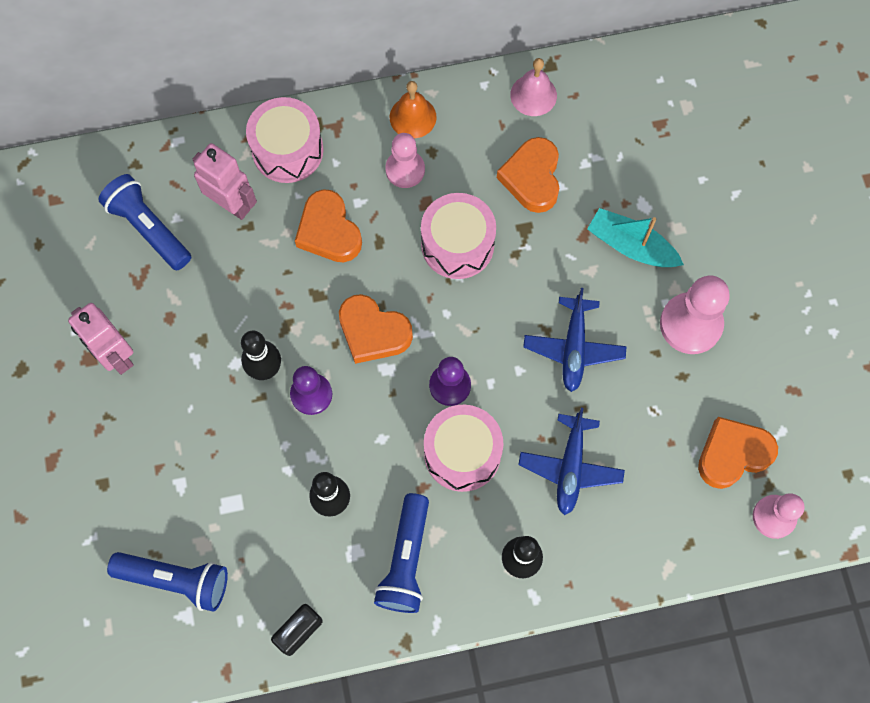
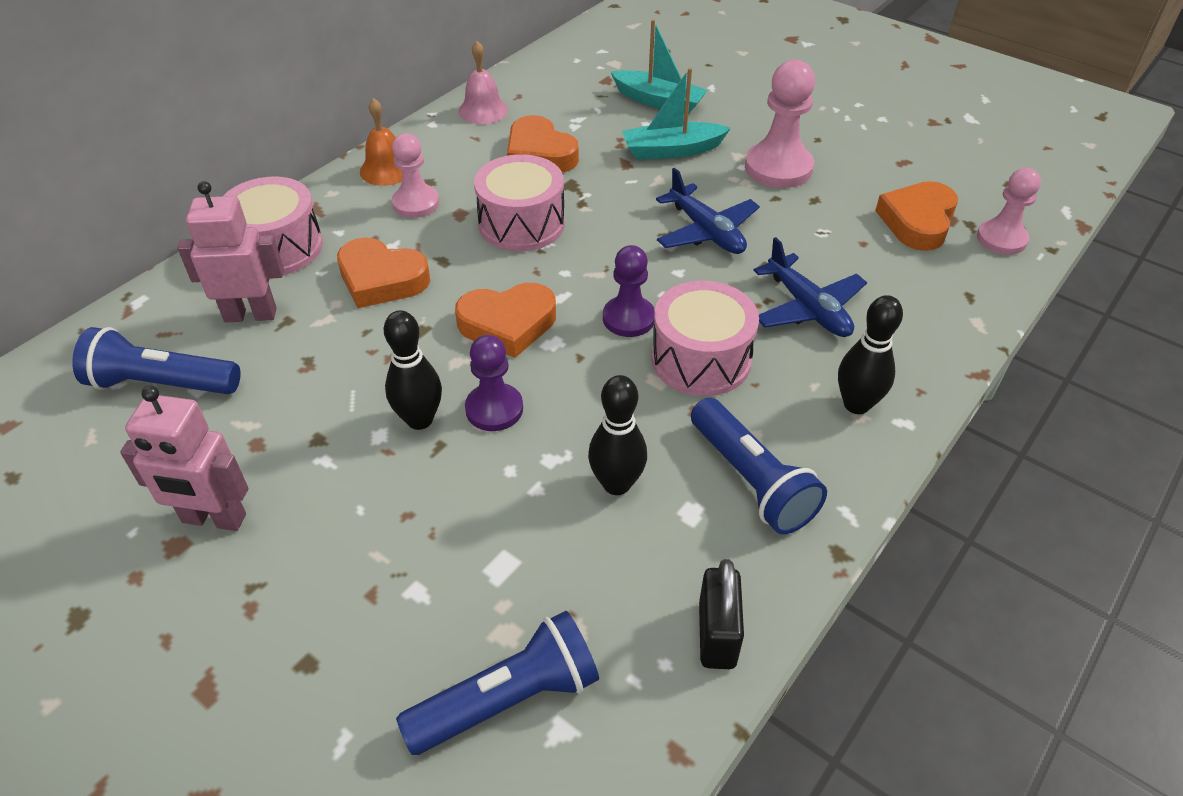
camera: 40 degrees left, 25 degrees down
none -> turquoise boat [611,19,708,114]

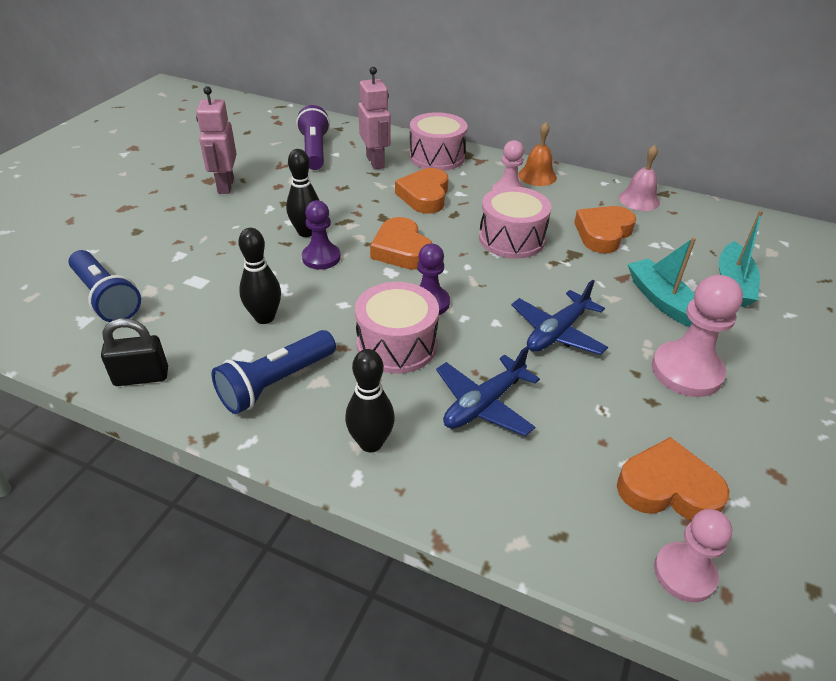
camera: 75 degrees right, 5 degrees down
blue flashlight [72,327,241,394] -> purple flashlight [296,105,330,170]

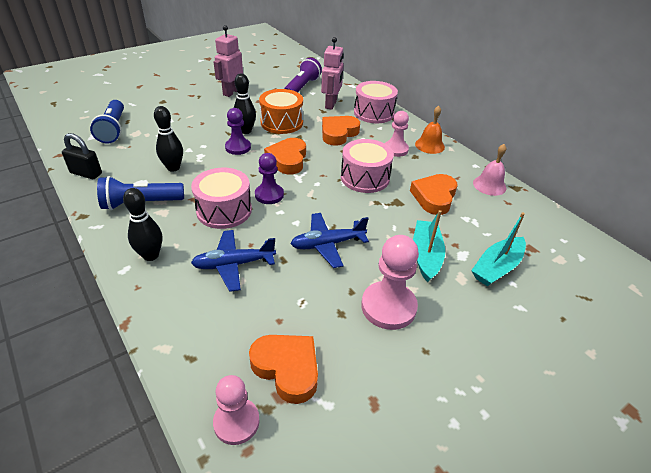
camera: 30 degrees right, 0 degrees up
orange heart [574,206,636,253] -> orange heart turned 45 degrees counterclockwise [410,174,457,215]
none -> orange drum [259,89,303,134]

